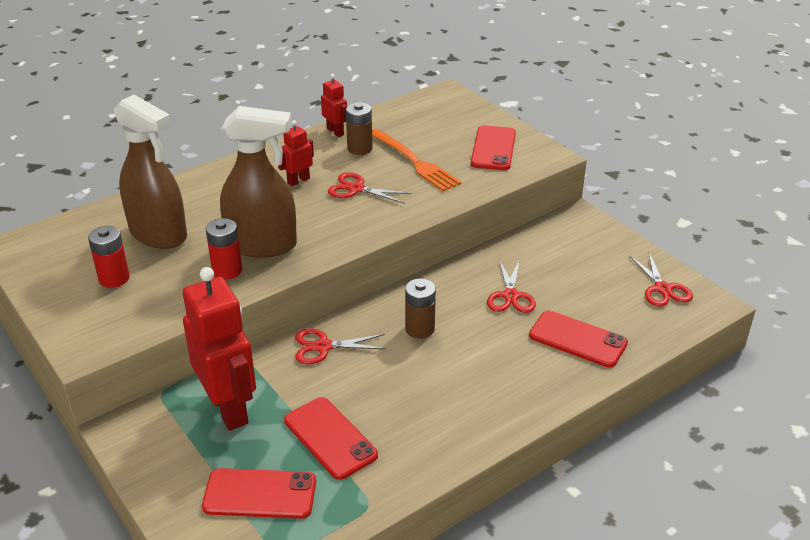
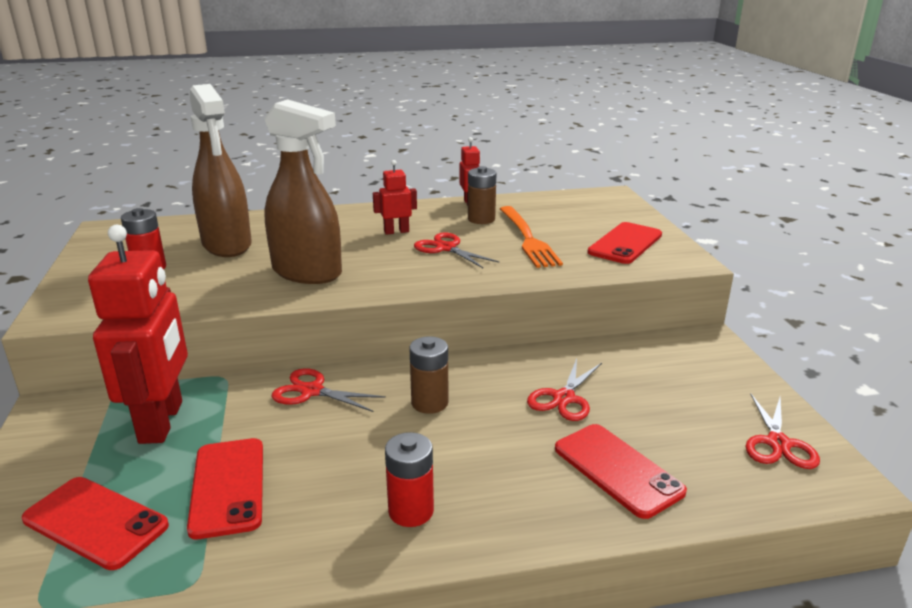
camera: 25 degrees right, 10 degrees down
red battery [206,218,242,280] -> red battery moved to [385,432,434,527]

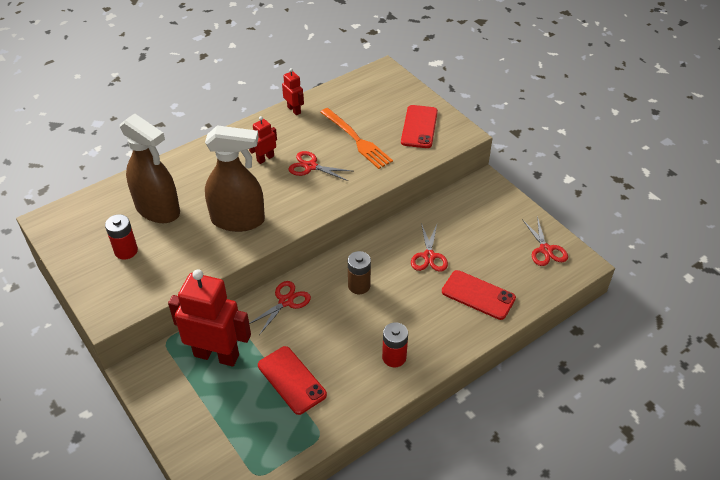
camera: 25 degrees left, 20 degrees up
red phone [22,477,169,570] -> none
red robot [88,224,188,444] -> red robot turned 45 degrees counterclockwise [168,269,251,367]
red scissors [271,368,386,412] -> red scissors turned 135 degrees clockwise [249,281,311,335]
brown battery [468,166,496,224] -> none

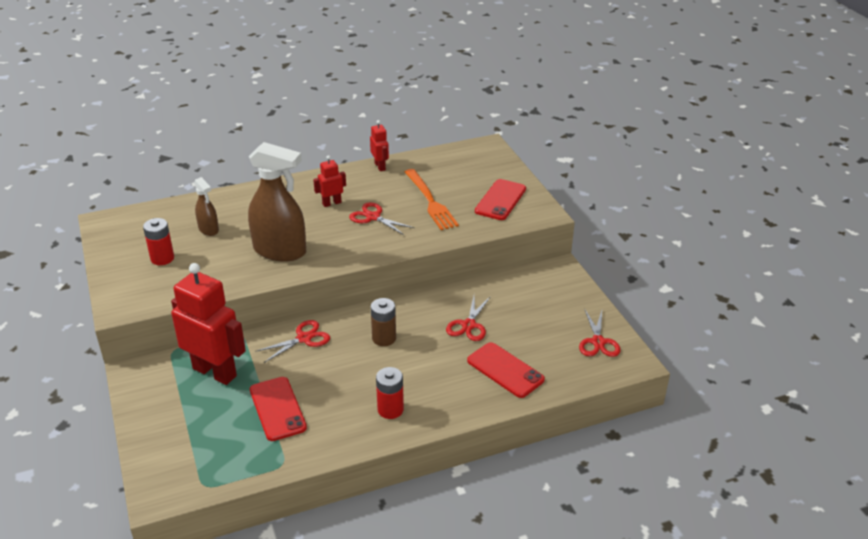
camera: 15 degrees right, 10 degrees down
brown spray bottle [120,114,180,223] -> brown spray bottle [194,177,219,236], size x0.51

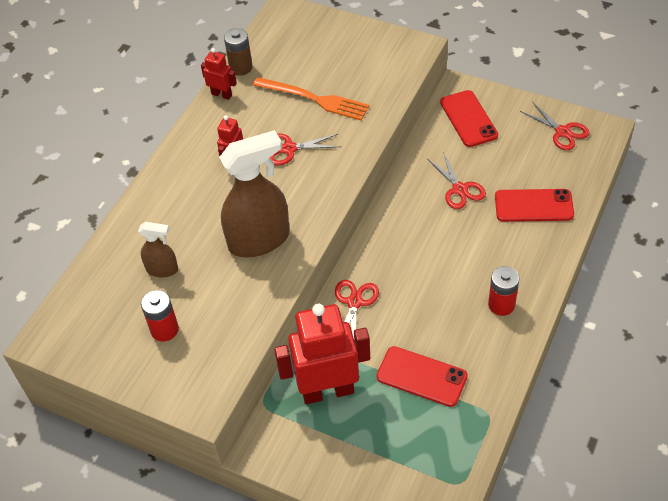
camera: 40 degrees left, 15 degrees up
brown battery [371,298,396,346] -> brown battery moved to [224,28,253,76]
red phone [475,179,526,220] -> red phone moved to [440,90,498,147]

